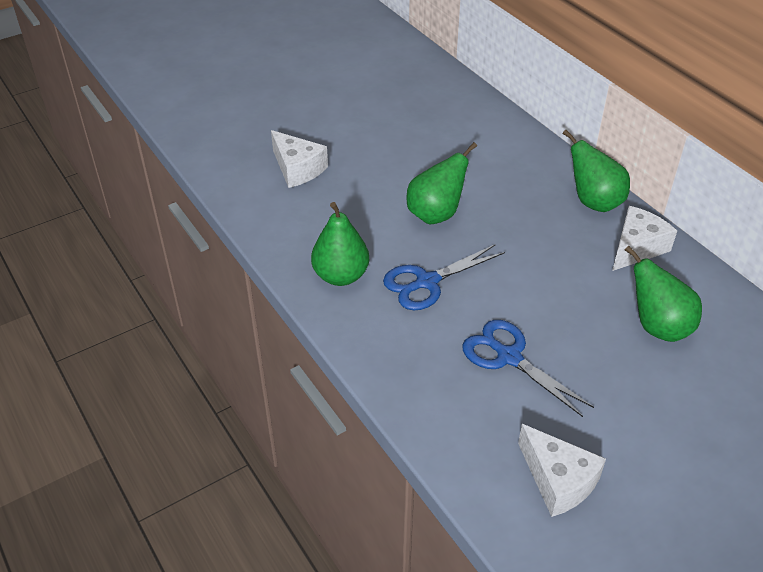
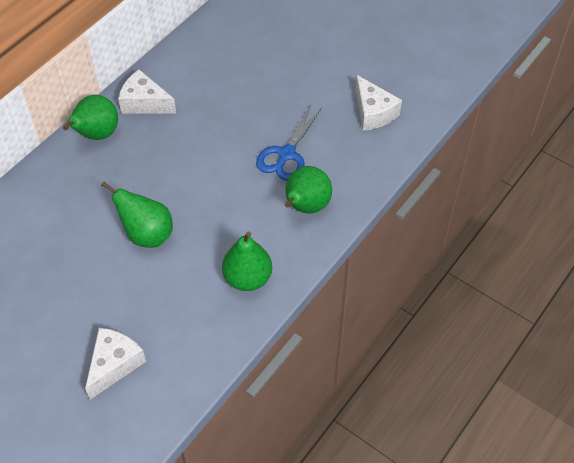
camera: 110 degrees left, 10 degrees up
blue scissors [383,244,505,310] -> none
white cheese [518,424,606,517] -> white cheese turned 120 degrees clockwise [355,75,402,131]
green pear [625,245,702,342] -> green pear moved to [285,166,332,214]

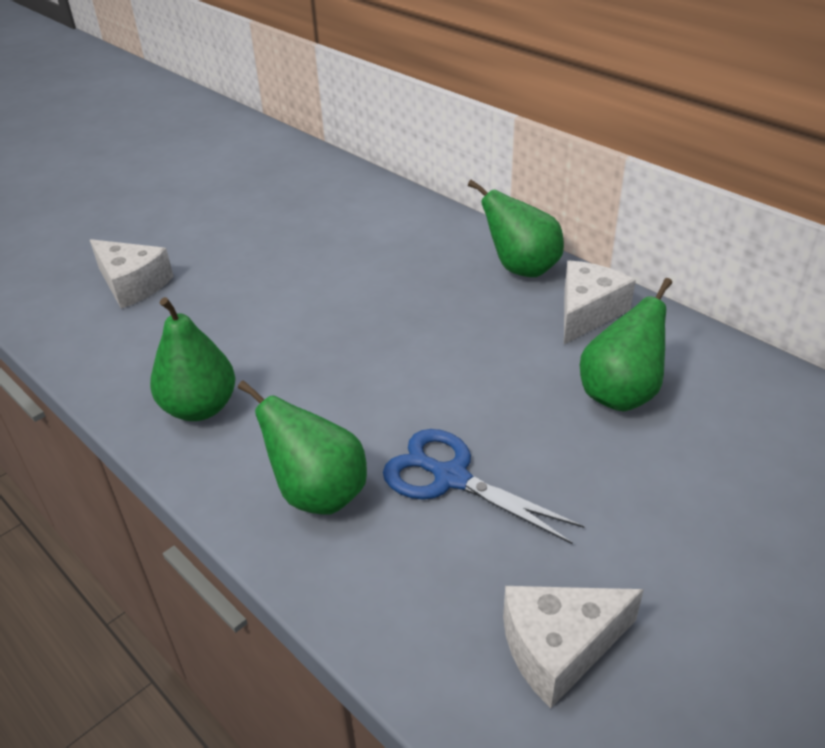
camera: 100 degrees right, 15 degrees down
green pear [101,181,173,248] -> green pear moved to [580,278,672,412]

